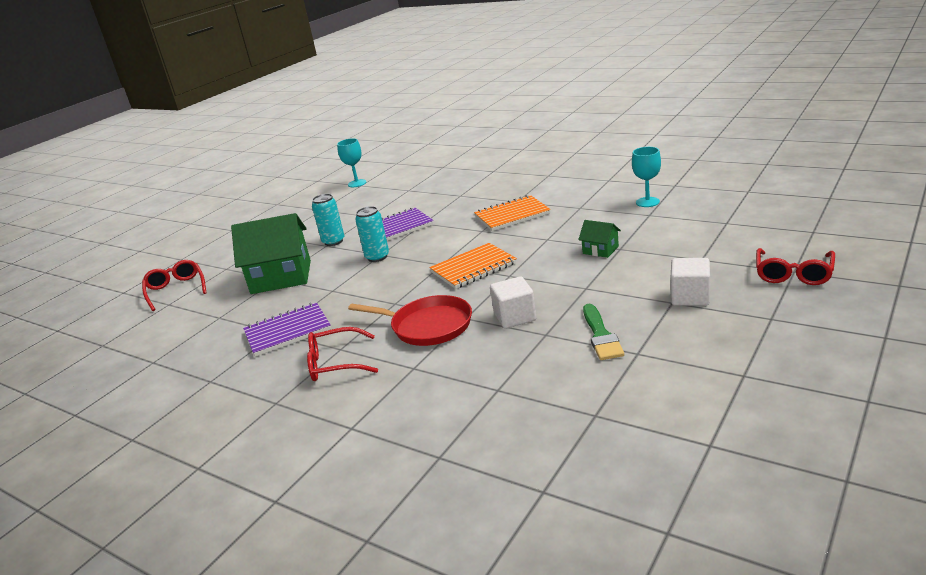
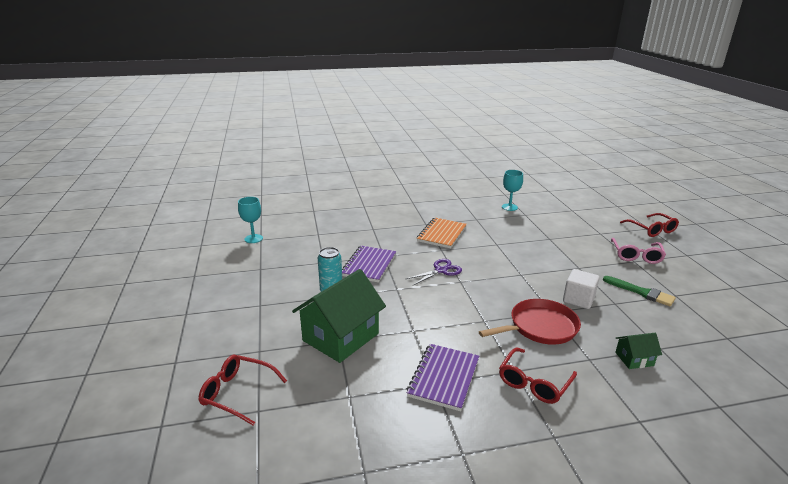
camera: 50 degrees left, 0 degrees up
turquoise can [355,206,389,262] -> none
orange notebook [429,243,517,289] -> none
green house [578,220,621,258] -> green house moved to [615,333,662,369]
white cube [671,258,710,306] -> pink glasses [611,238,666,264]
none -> purple scissors [406,259,462,285]

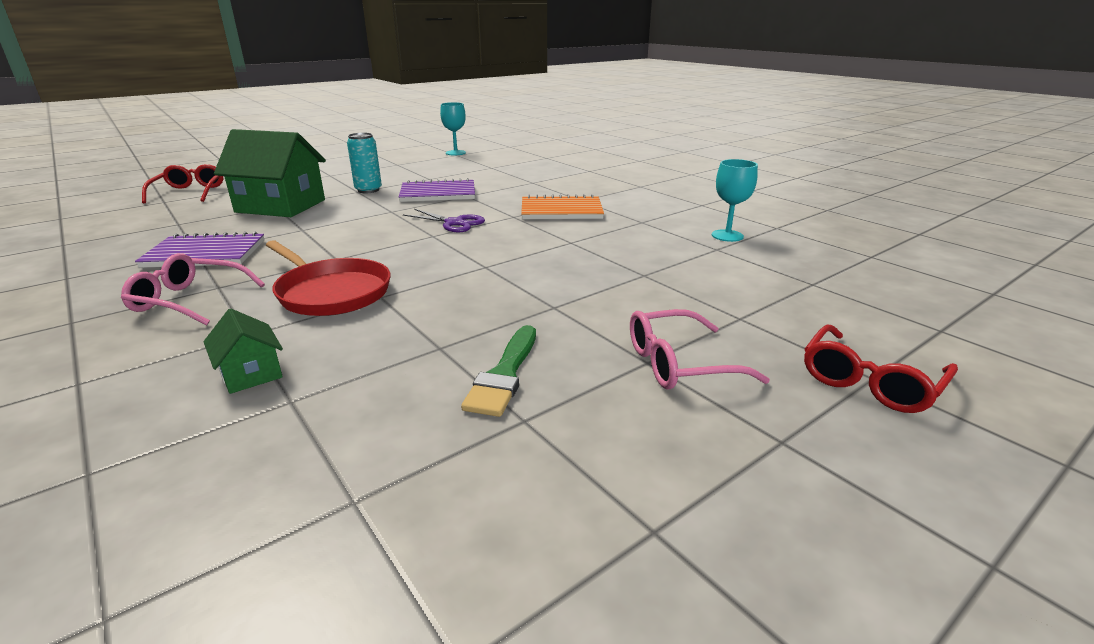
camera: 65 degrees right, 0 degrees up
red glasses [499,348,577,404] -> pink glasses [121,253,265,326]
white cube [563,269,599,309] -> none

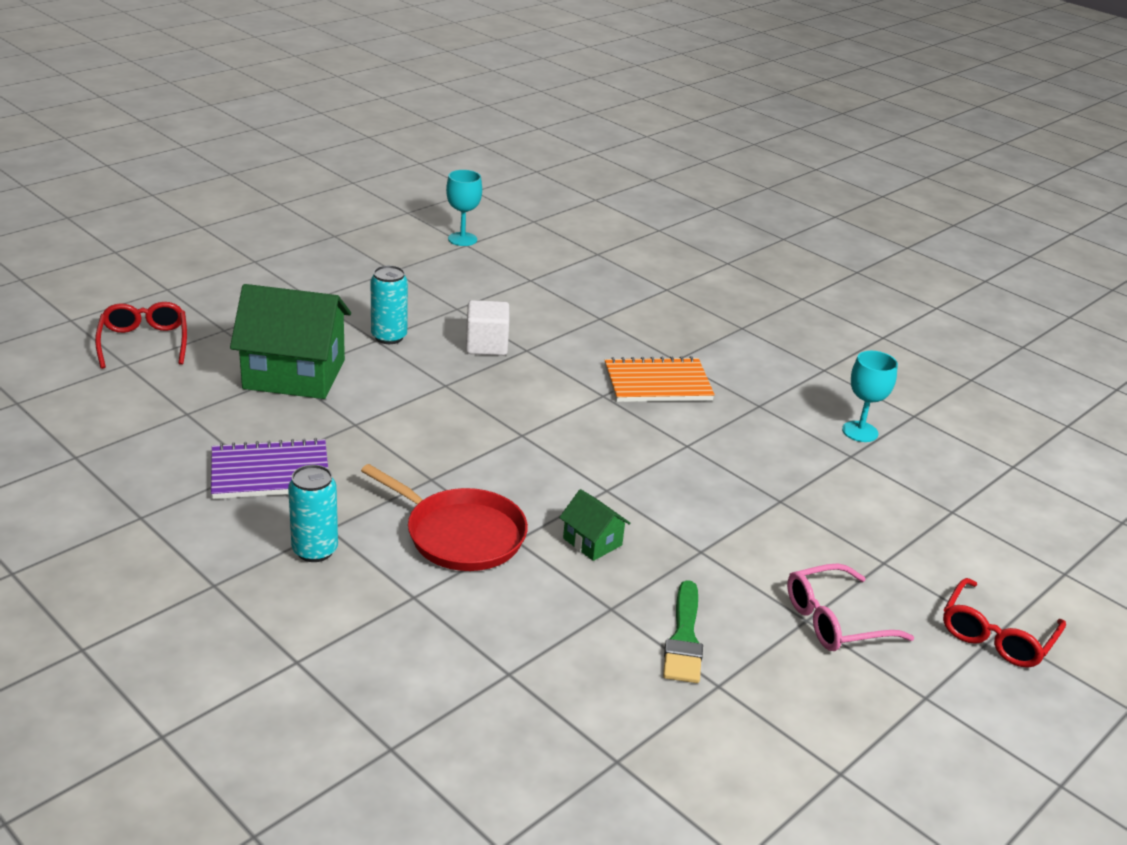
camera: 10 degrees left, 5 degrees up
pink glasses [121,253,265,326] -> turquoise can [288,465,338,562]
green house [204,308,283,394] -> green house moved to [559,489,631,561]
purple notebook [399,178,475,202] -> white cube [466,300,509,356]
purple scissors [403,209,485,232] -> none

